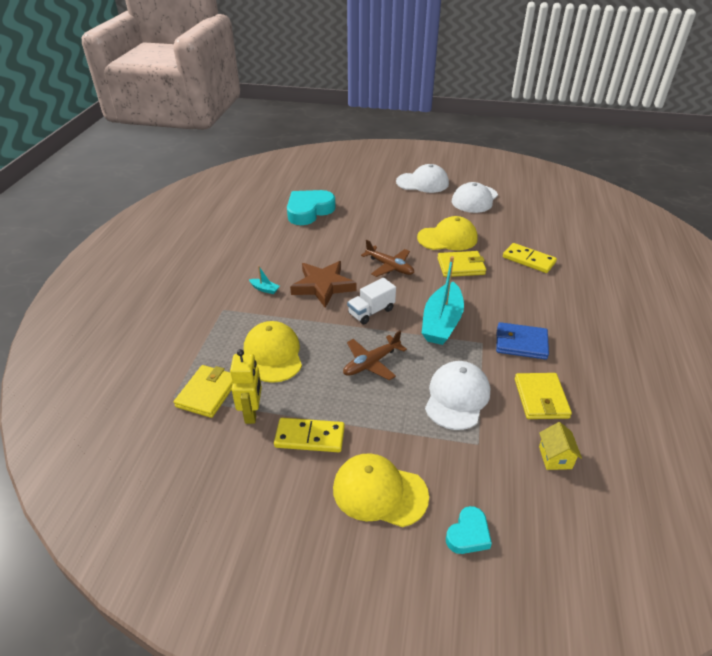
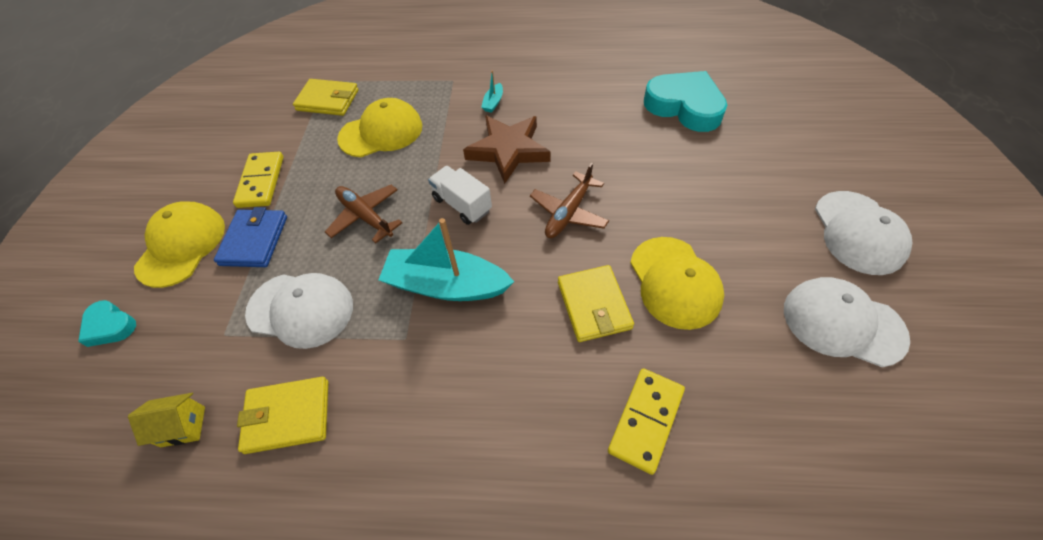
camera: 85 degrees right, 15 degrees up
yellow robot [230,349,262,424] -> none
blue wallet [496,322,549,360] -> blue wallet moved to [214,207,287,267]

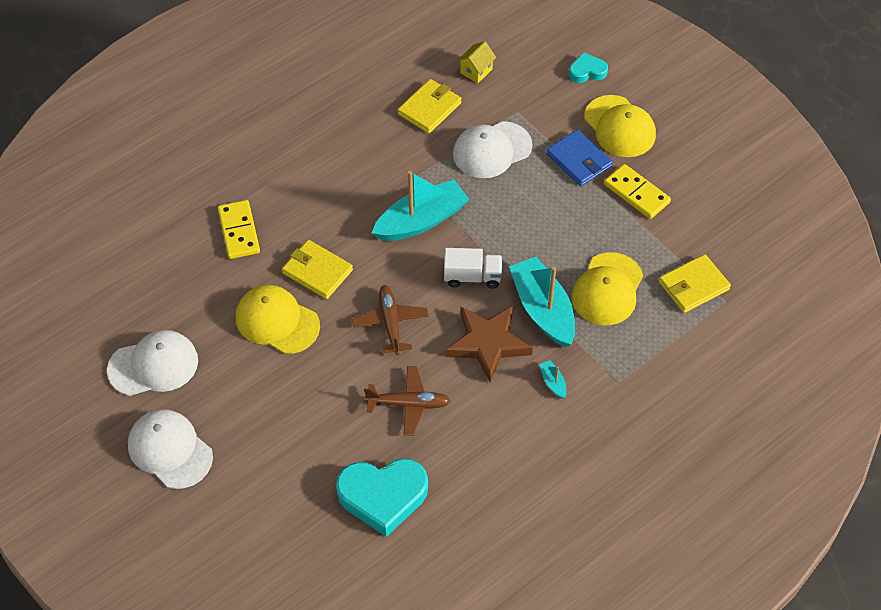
camera: 135 degrees right, 0 degrees up
brown plane [325,185,402,243] -> brown plane moved to [364,366,451,436]
none -> turquoise boat [509,256,575,347]

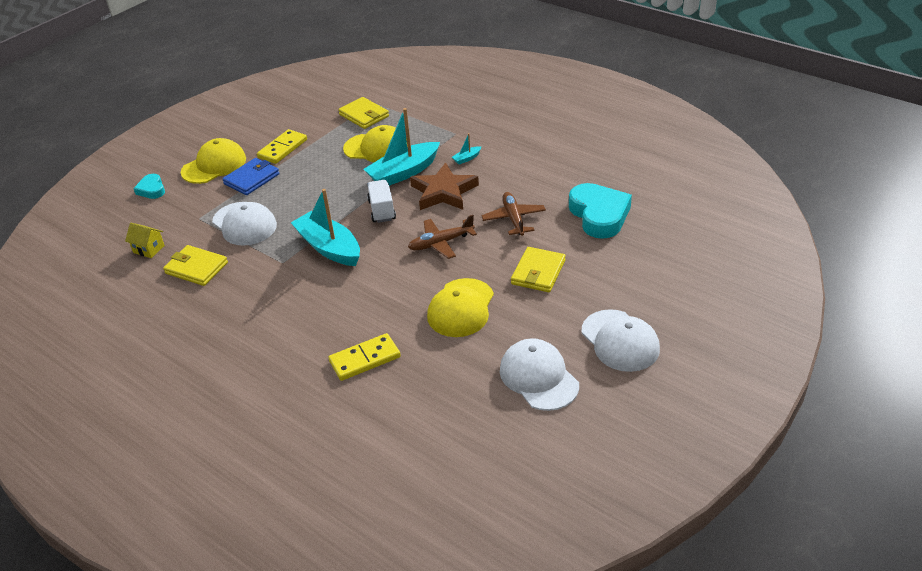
camera: 100 degrees left, 15 degrees down
white cap [128,409,213,489] -> white cap turned 60 degrees counterclockwise [582,309,660,372]
yellow wallet [282,240,353,299] -> yellow wallet moved to [511,247,566,292]

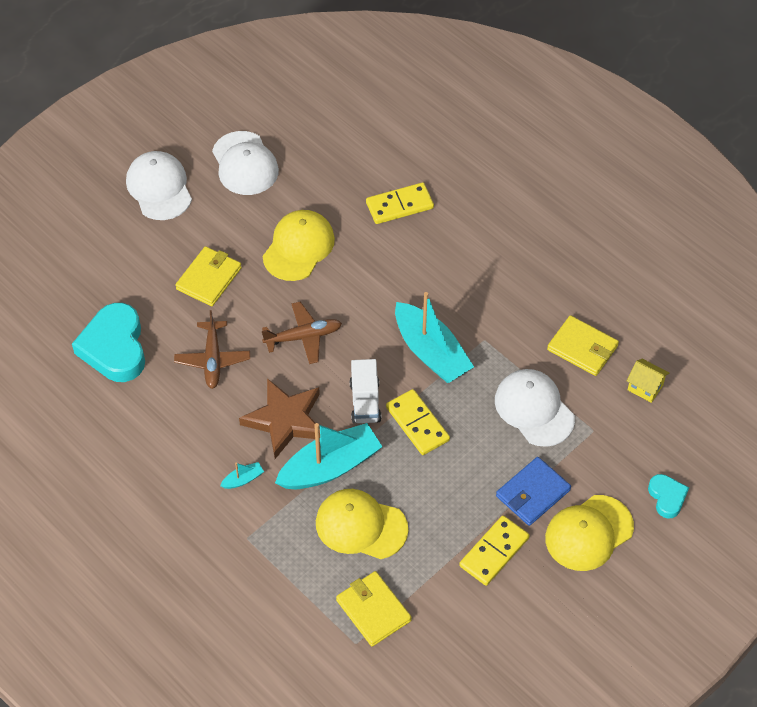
camera: 175 degrees left, 15 degrees up
none -> yellow domino [386,389,450,455]

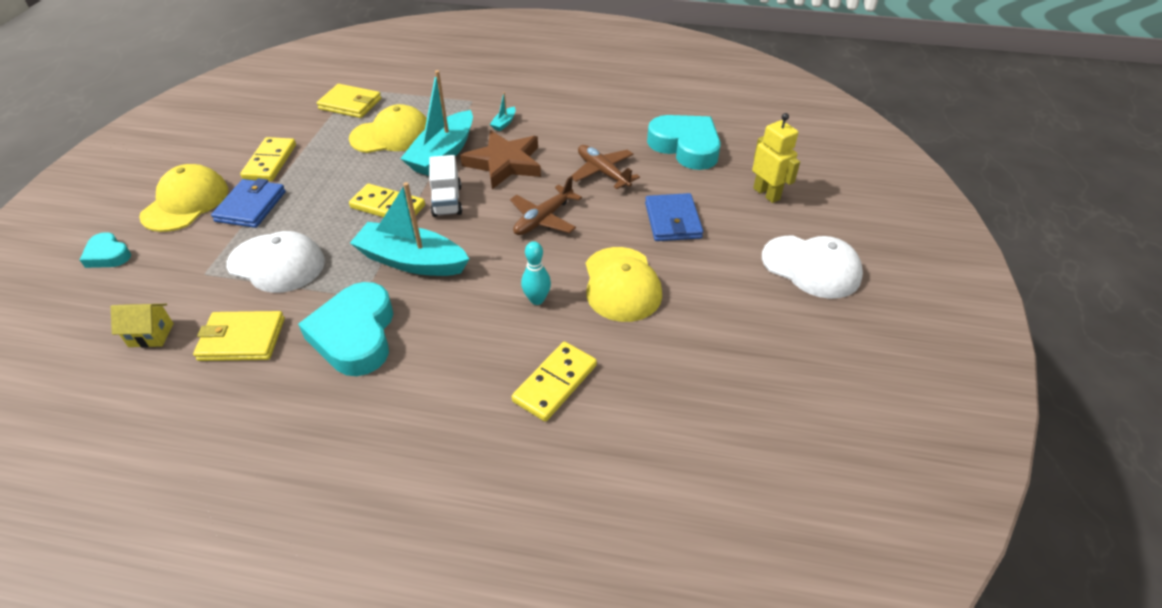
camera: 145 degrees right, 10 degrees down
yellow wallet [175,246,242,306] -> blue wallet [645,193,703,241]
white cap [212,131,279,195] -> none
white truck [350,359,381,423] -> white truck turned 150 degrees counterclockwise [429,155,462,217]
none -> turquoise heart [298,282,393,376]
none -> turquoise bowling pin [521,241,551,305]
none -> yellow robot [752,113,800,203]

